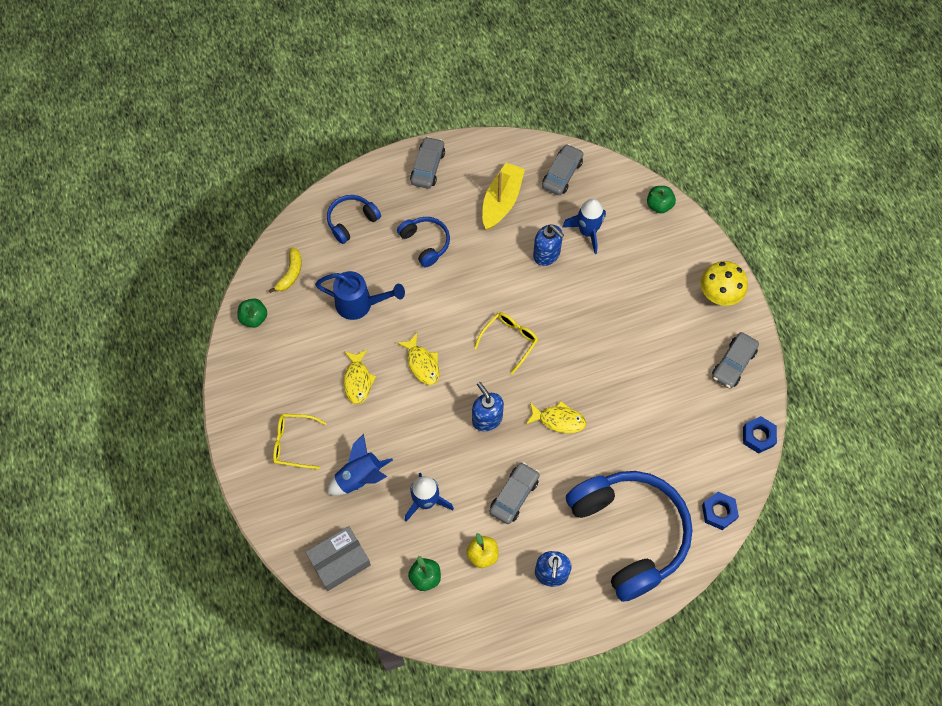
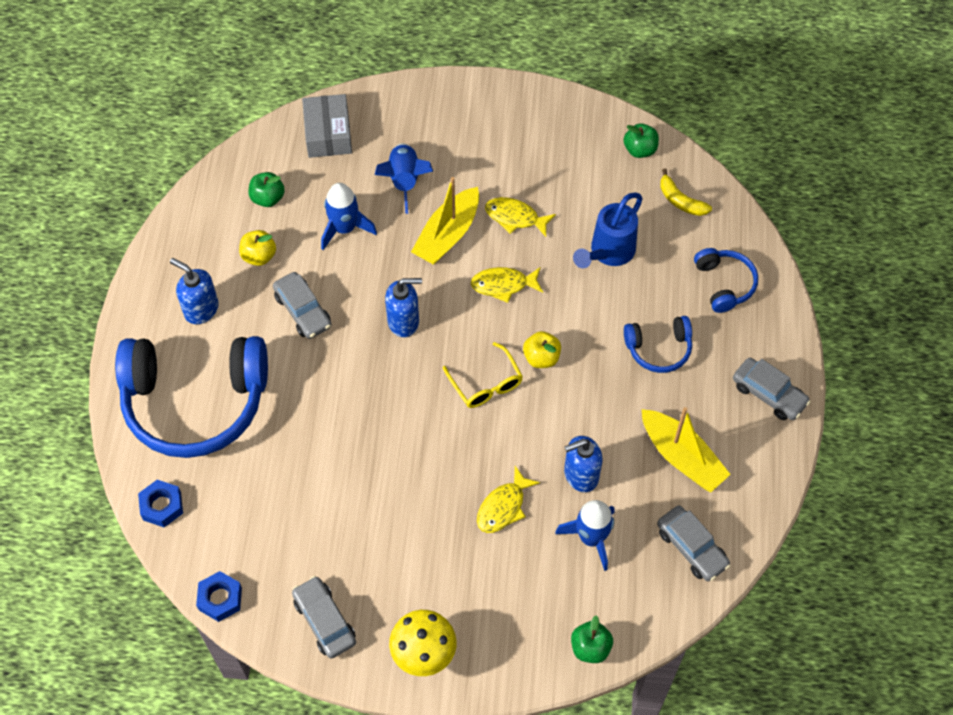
camera: 115 degrees right, 5 degrees down
yellow glasses [273,414,327,469] -> none
yellow fish [526,401,586,433] -> yellow fish moved to [477,466,540,533]
none -> yellow boat [411,177,479,264]
none -> yellow apple [523,331,561,368]

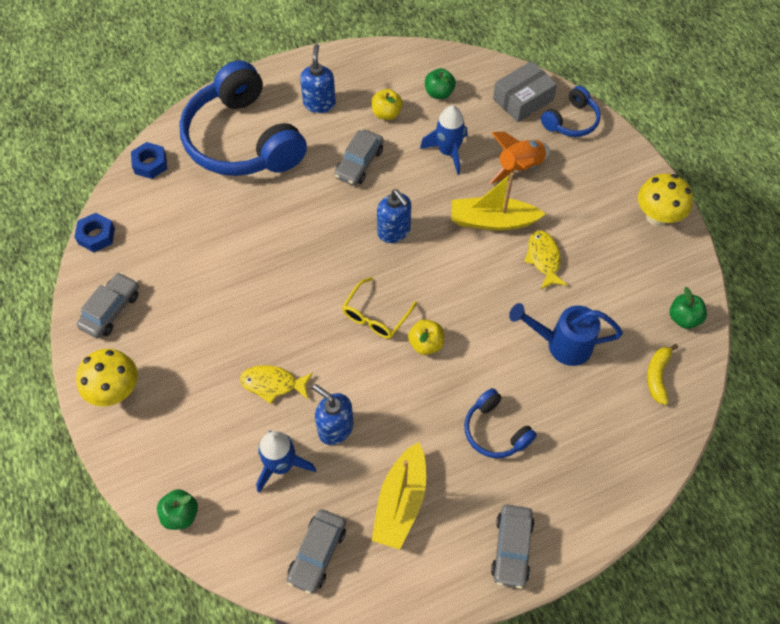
camera: 60 degrees right, 0 degrees up
blue rocket [375,143,433,214] -> orange rocket [489,132,550,184]
yellow fish [471,267,543,303] -> none
blue headphones [694,248,758,313] -> blue headphones moved to [541,86,601,137]
none -> yellow mushroom [638,174,693,226]

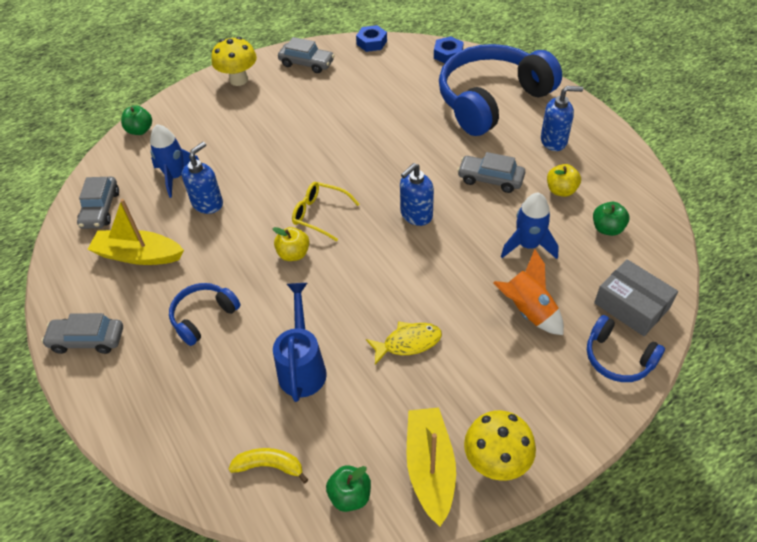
camera: 85 degrees right, 10 degrees down
yellow fish [240,365,313,404] -> none
grey car [287,509,346,594] -> grey car turned 105 degrees counterclockwise [77,177,119,229]
yellow boat [451,172,545,230] -> yellow boat moved to [407,408,456,527]

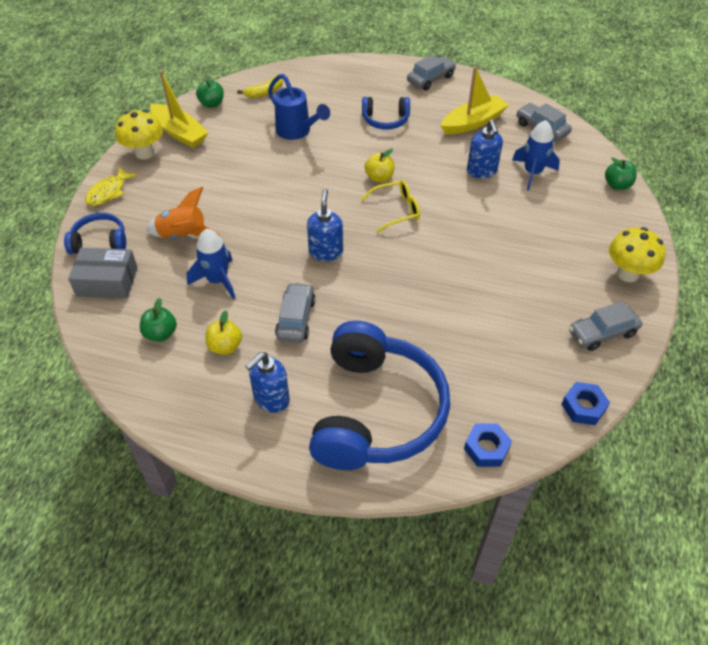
camera: 135 degrees right, 0 degrees up
blue headphones [169,283,241,346] -> blue headphones turned 90 degrees clockwise [362,97,410,130]
yellow fish [366,322,442,365] -> yellow fish moved to [85,167,138,206]
grey car [457,152,525,193] -> grey car turned 60 degrees counterclockwise [275,282,316,343]

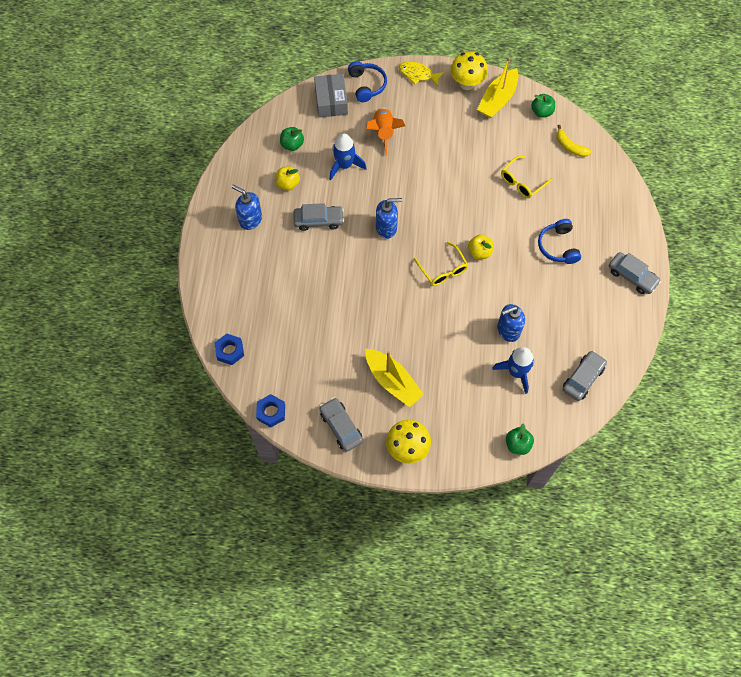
camera: 80 degrees right, 15 degrees up
blue watering can [268,74,330,140] -> yellow glasses [501,156,553,198]
blue headphones [309,321,450,470] -> none
yellow boat [440,66,509,135] -> yellow boat moved to [365,349,424,407]

